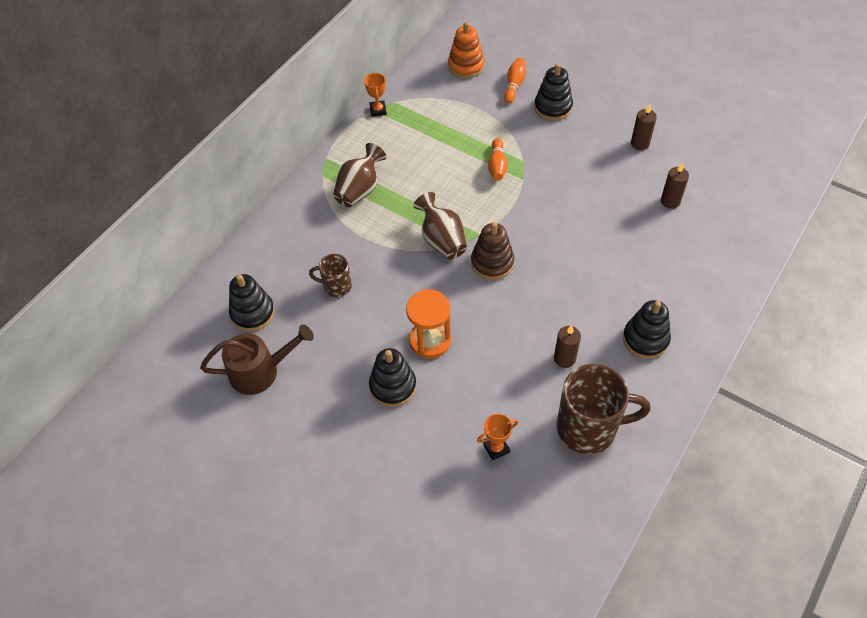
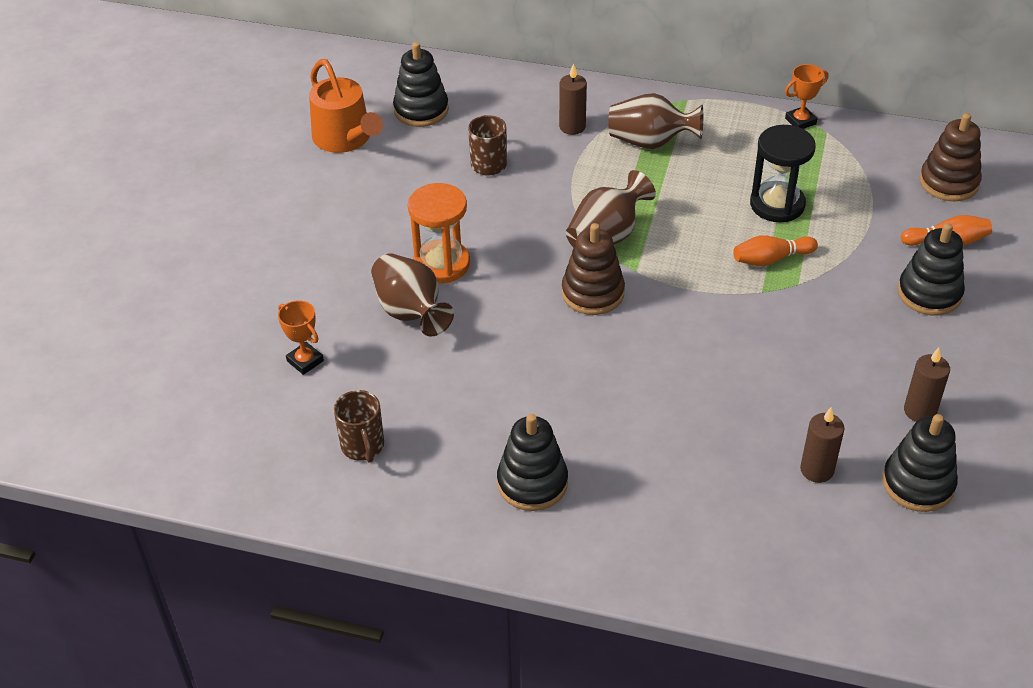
camera: 70 degrees right, 10 degrees down
brown watering can [200,324,314,395] -> orange watering can [309,59,383,153]
black stacking toy [369,348,416,407] -> black stacking toy moved to [882,414,958,512]
orange stacking toy [448,22,485,79] -> brown stacking toy [919,113,982,202]
brown candle [554,325,581,368] -> brown candle moved to [559,63,587,135]
brown mug [557,364,651,454] -> brown mug [334,390,384,463], size x0.52
none -> brown vase [371,253,454,336]
none -> black hourglass [750,125,816,222]

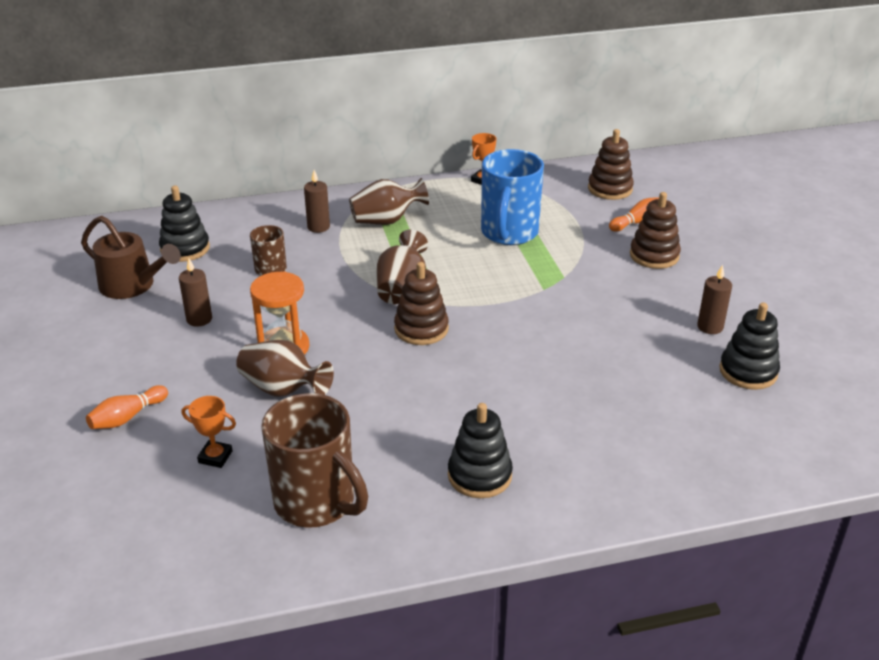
camera: 30 degrees left, 10 degrees down
orange watering can [309,59,383,153] -> brown watering can [81,216,181,299]
brown mug [334,390,384,463] -> brown mug [261,393,368,528], size x1.91
orange bowling pin [733,235,818,266] -> orange bowling pin moved to [86,385,168,429]
black hourglass [750,125,816,222] -> blue mug [481,149,544,245]
brown candle [800,407,845,483] -> brown candle moved to [179,258,212,327]
black stacking toy [898,223,965,315] -> brown stacking toy [630,192,681,269]

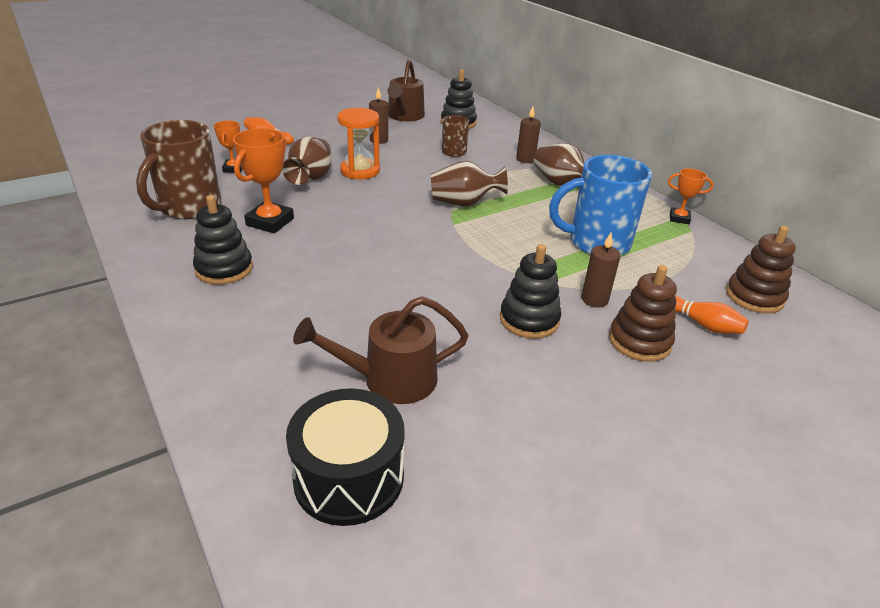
camera: 70 degrees right, 0 degrees up
brown stacking toy [394,262,449,345] -> none
brown candle [697,265,732,334] -> brown candle moved to [581,233,621,308]
black stacking toy [719,303,780,390] -> black stacking toy moved to [500,244,561,339]
none -> orange trophy [233,128,294,233]
none -> black drum [286,388,405,526]
none -> brown watering can [293,296,469,404]

